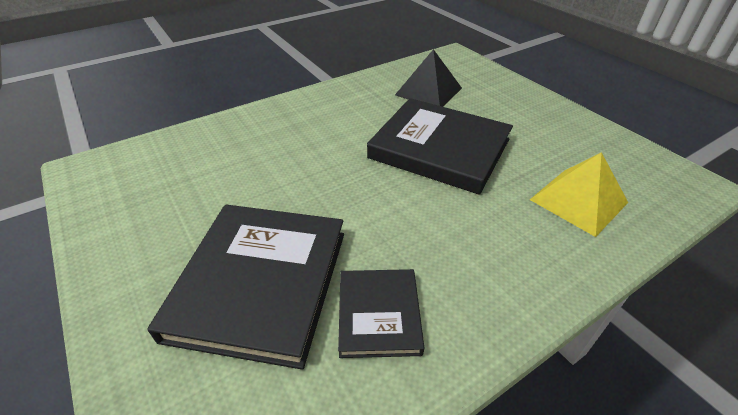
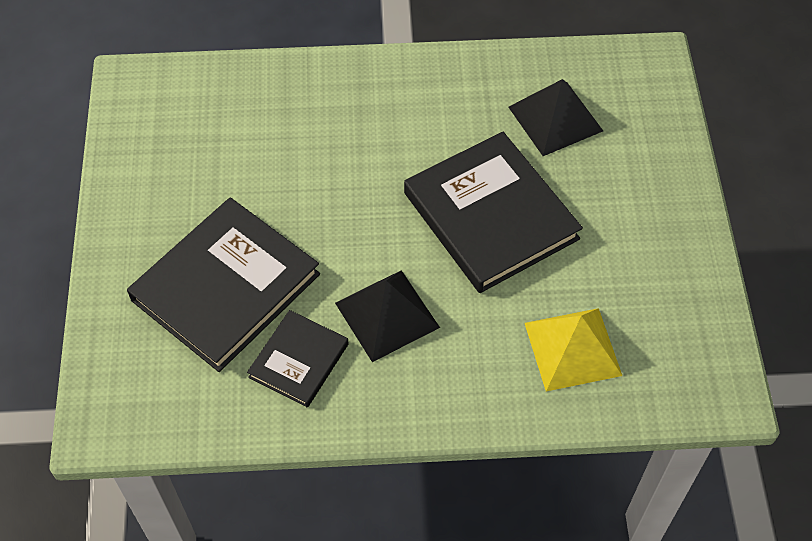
camera: 30 degrees right, 15 degrees up
none -> black pyramid [335,270,440,362]

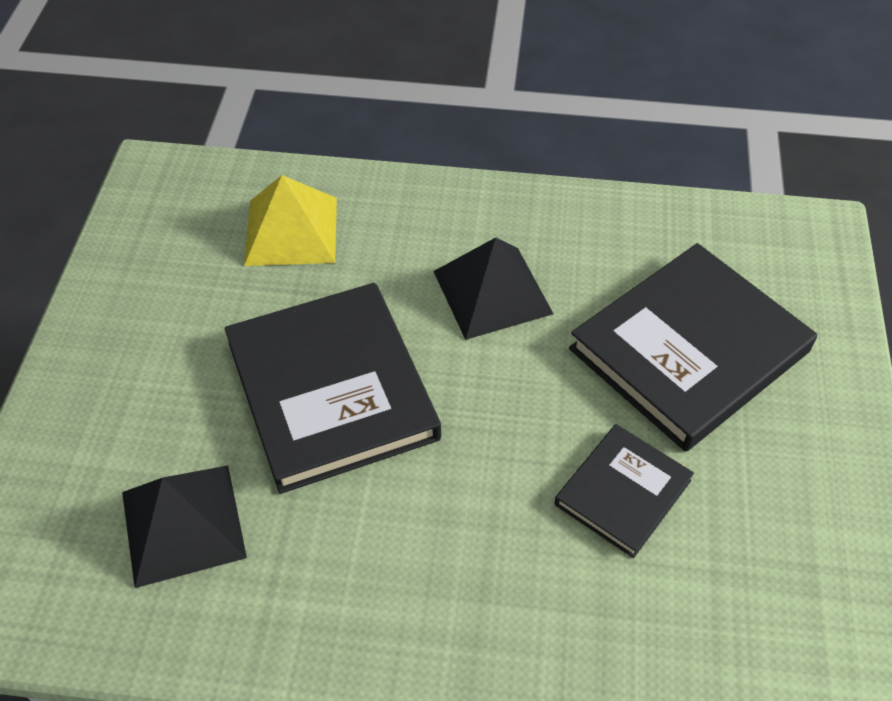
camera: 170 degrees left, 5 degrees down
black book [247,310,349,408] -> black book moved to [554,424,694,558]

